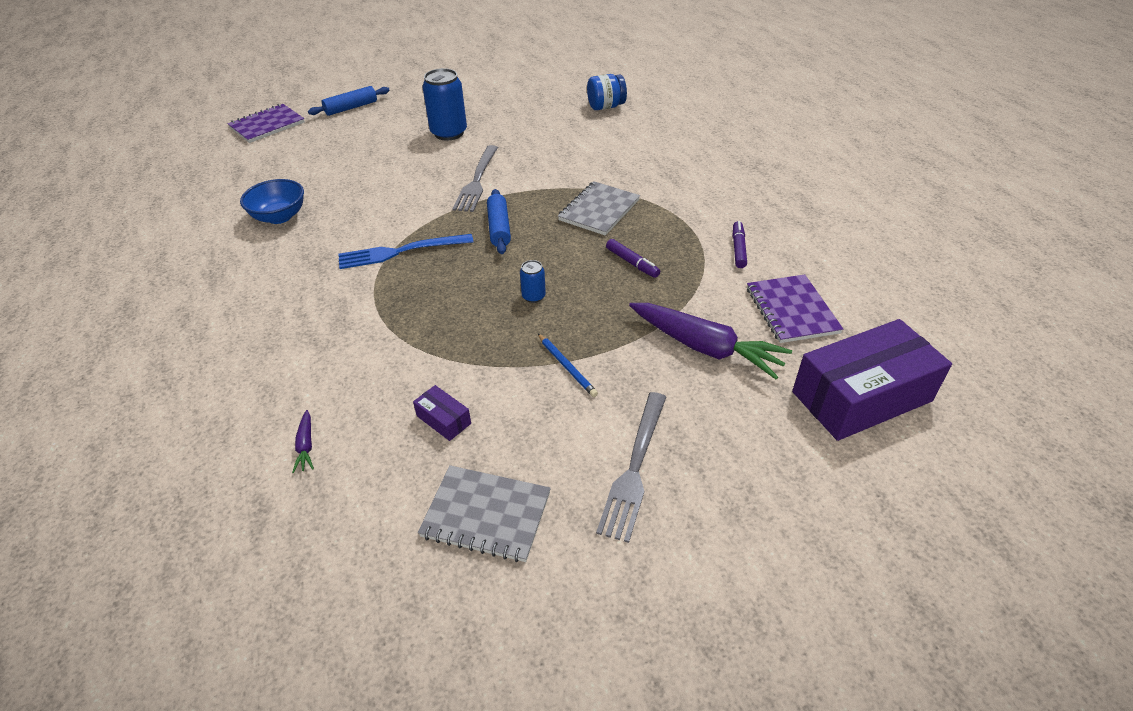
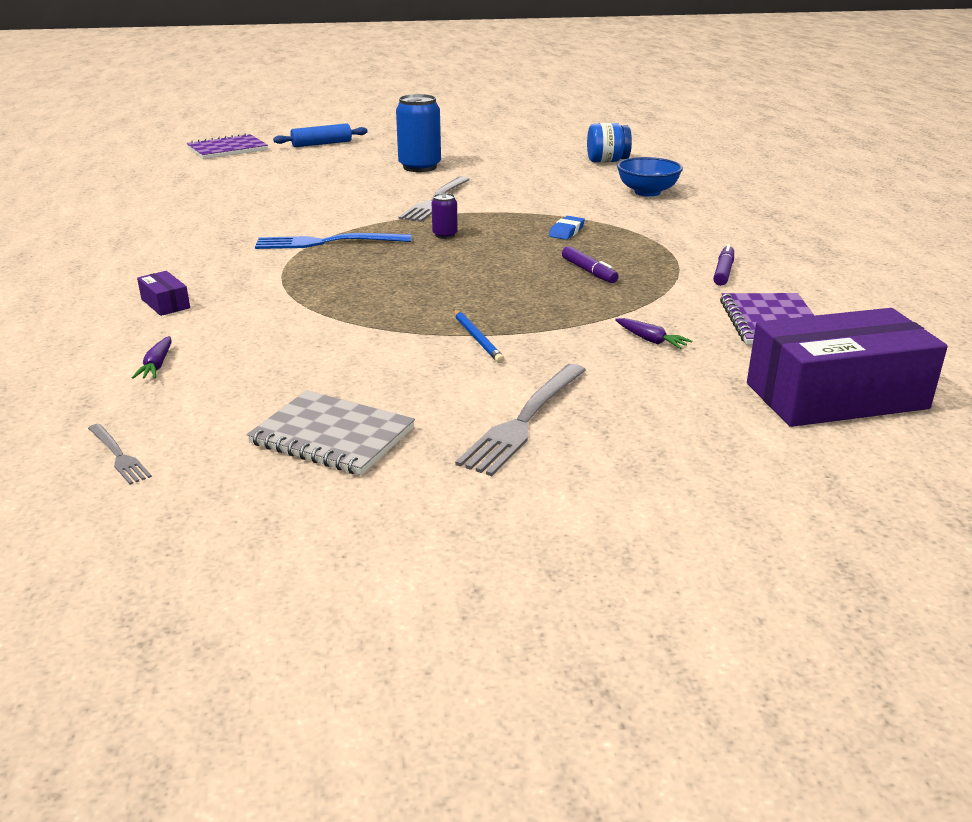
camera: 10 degrees right, 15 degrees down
blue bowl [240,179,304,224] -> blue bowl moved to [617,157,683,197]
purple box [413,385,471,441] -> purple box moved to [137,271,190,316]
blue rolling pin [487,189,511,254] -> purple can [432,193,458,239]
blue can [520,260,546,303] -> none
grey notebook [558,181,640,236] -> blue eraser [549,216,585,240]
purple carrot [629,303,792,379] -> purple carrot [615,318,692,349], size x0.42
none -> grey fork [88,424,152,485]

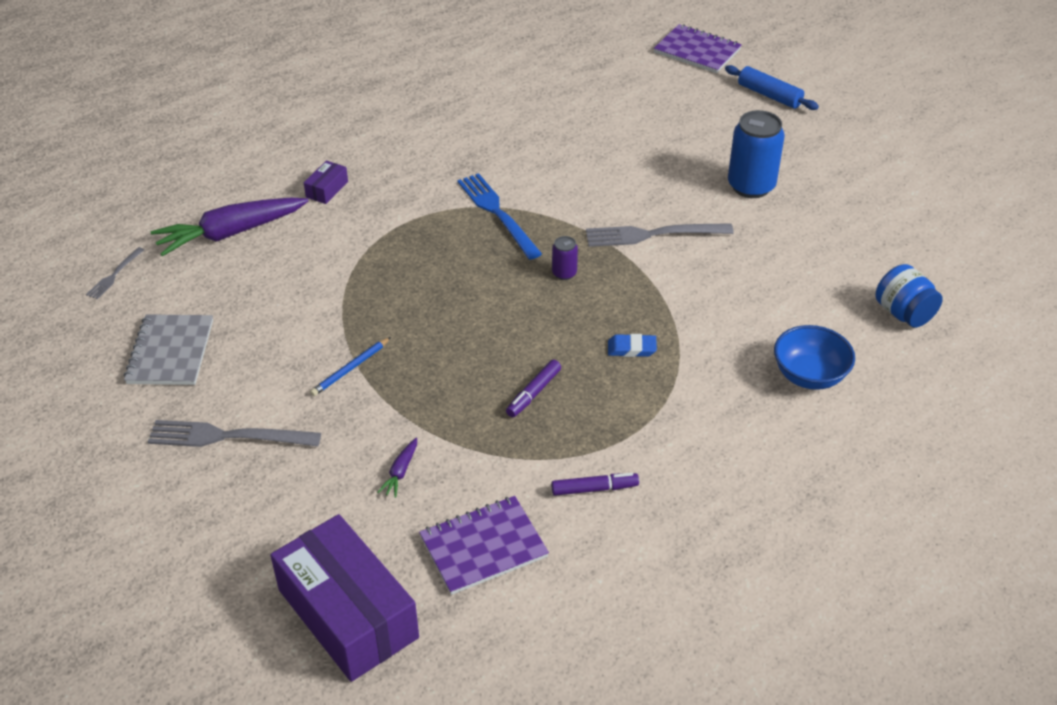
camera: 65 degrees right, 15 degrees up
purple carrot [132,336,172,379] -> purple carrot [151,198,308,256], size x2.41

